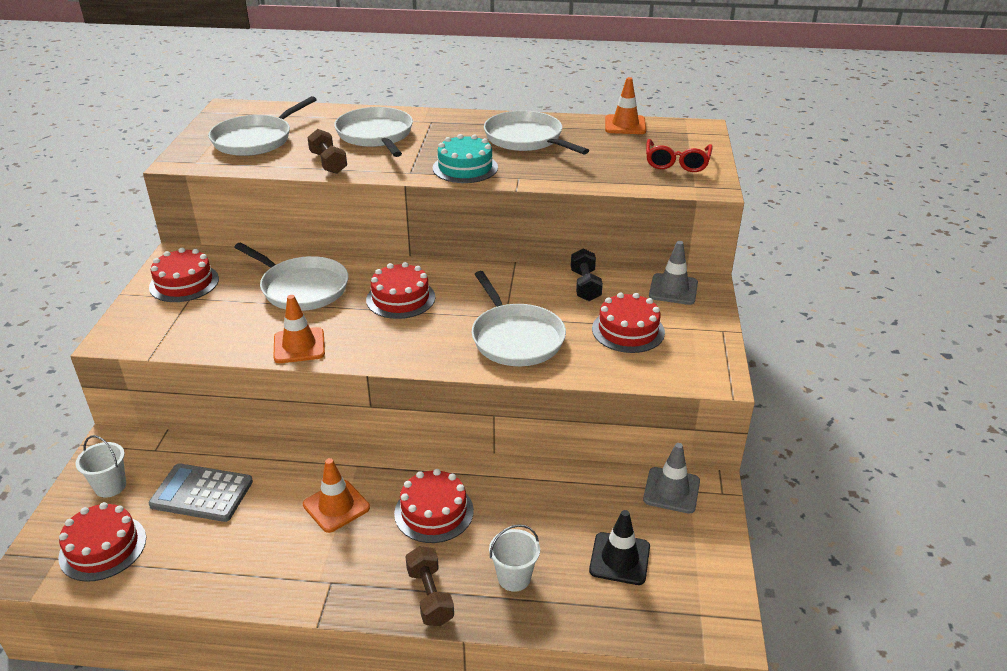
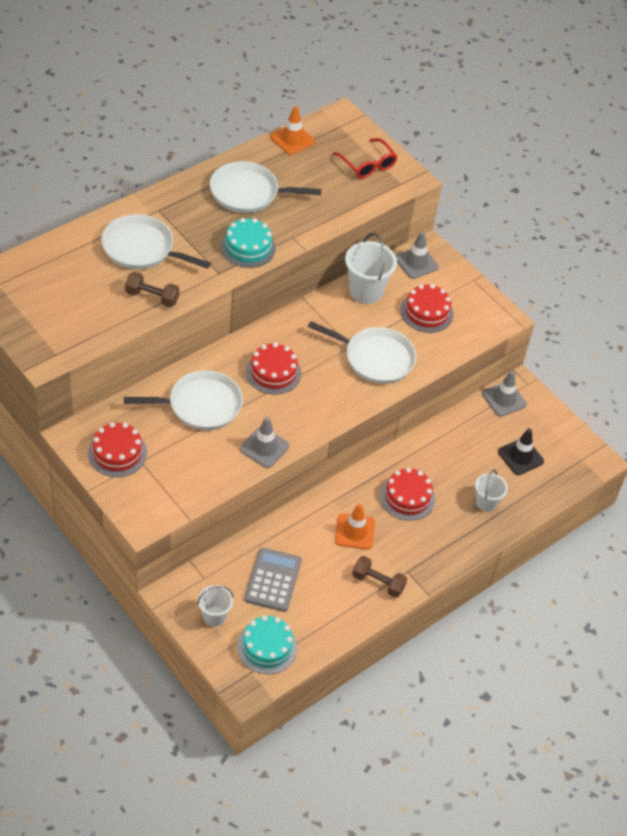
camera: 50 degrees left, 15 degrees up
red cake [58,502,146,582] -> turquoise cake [237,615,297,674]
grey calculator [148,464,253,522] -> grey calculator turned 135 degrees clockwise [244,547,302,612]
white pan [208,96,317,156] -> none
orange traffic cone [274,295,325,363] -> grey traffic cone [240,417,289,468]
brown dumbbell [405,546,454,626] -> brown dumbbell moved to [352,556,407,598]
black dumbbell [571,248,603,301] -> white bucket [345,233,397,304]

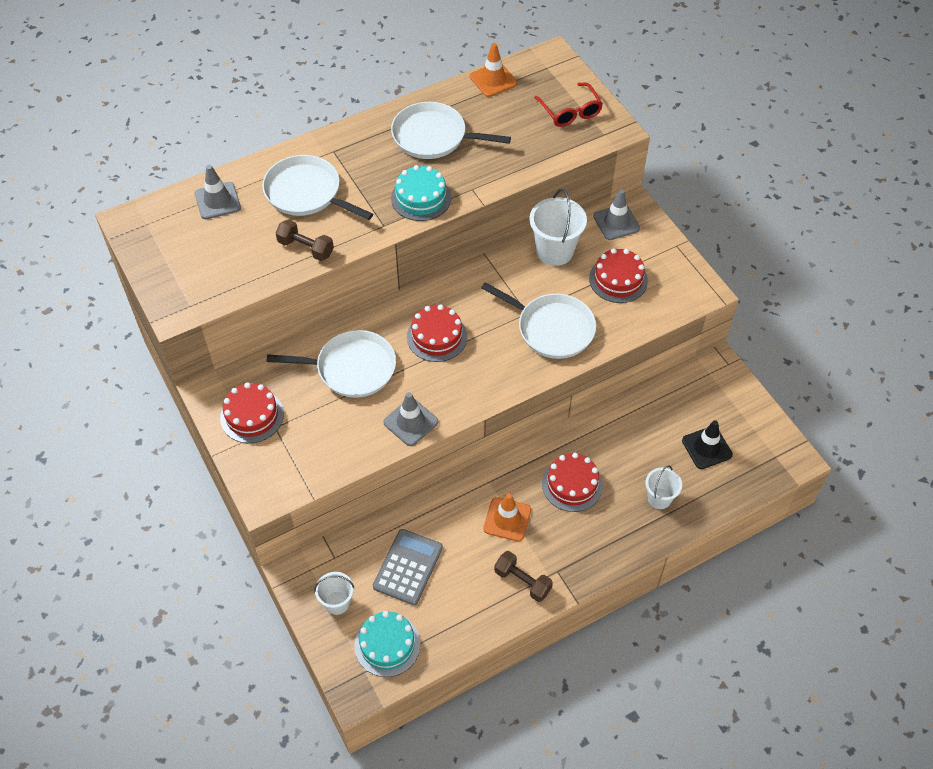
camera: 15 degrees right, 5 degrees up
grey traffic cone [482,371,527,417] -> grey traffic cone moved to [195,165,241,219]

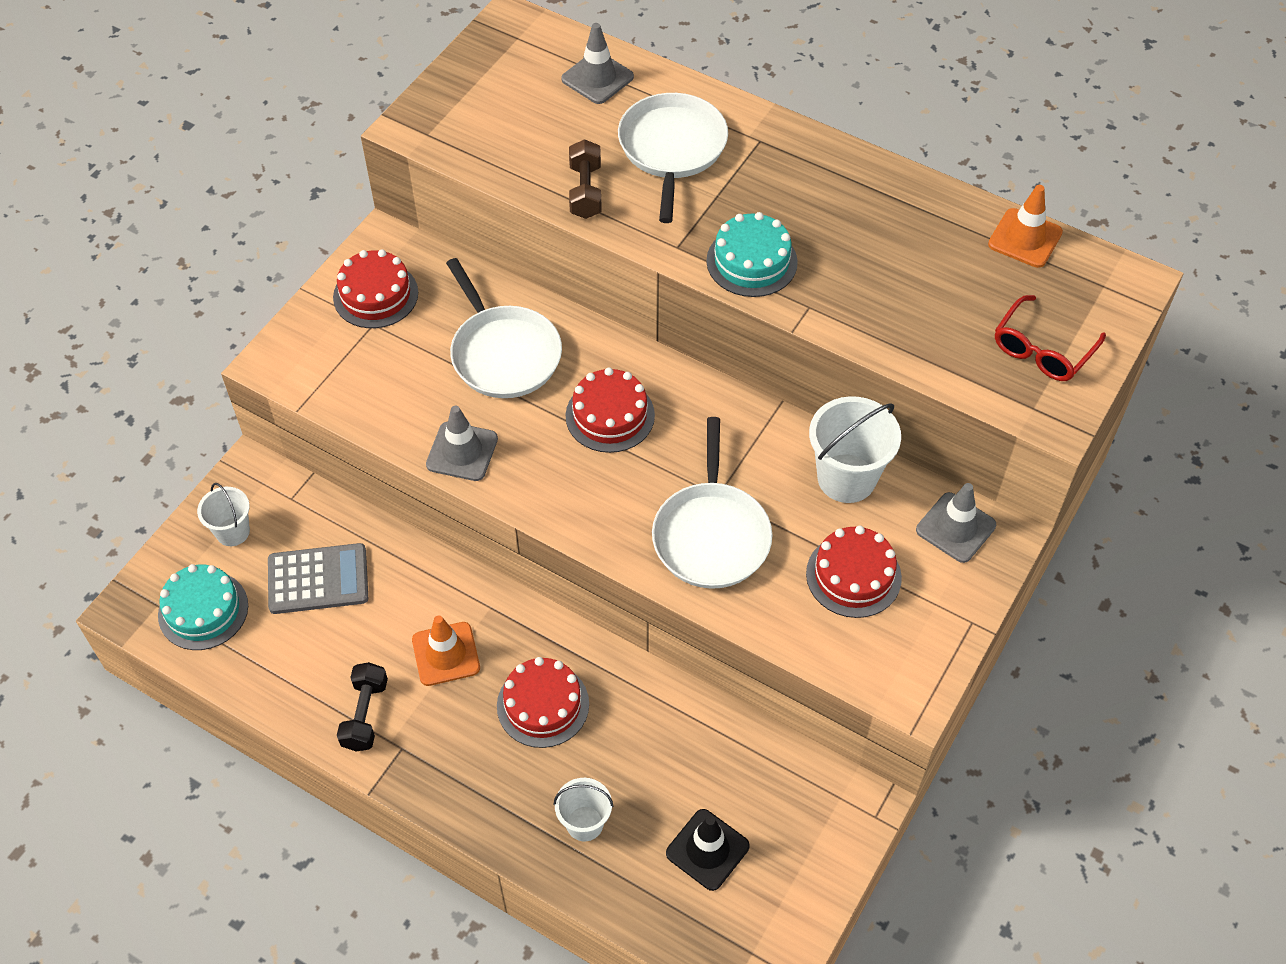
camera: 60 degrees right, 0 degrees up
white pan [391,102,511,159] -> none
brown dumbbell [494,551,553,602] -> black dumbbell [337,662,388,751]

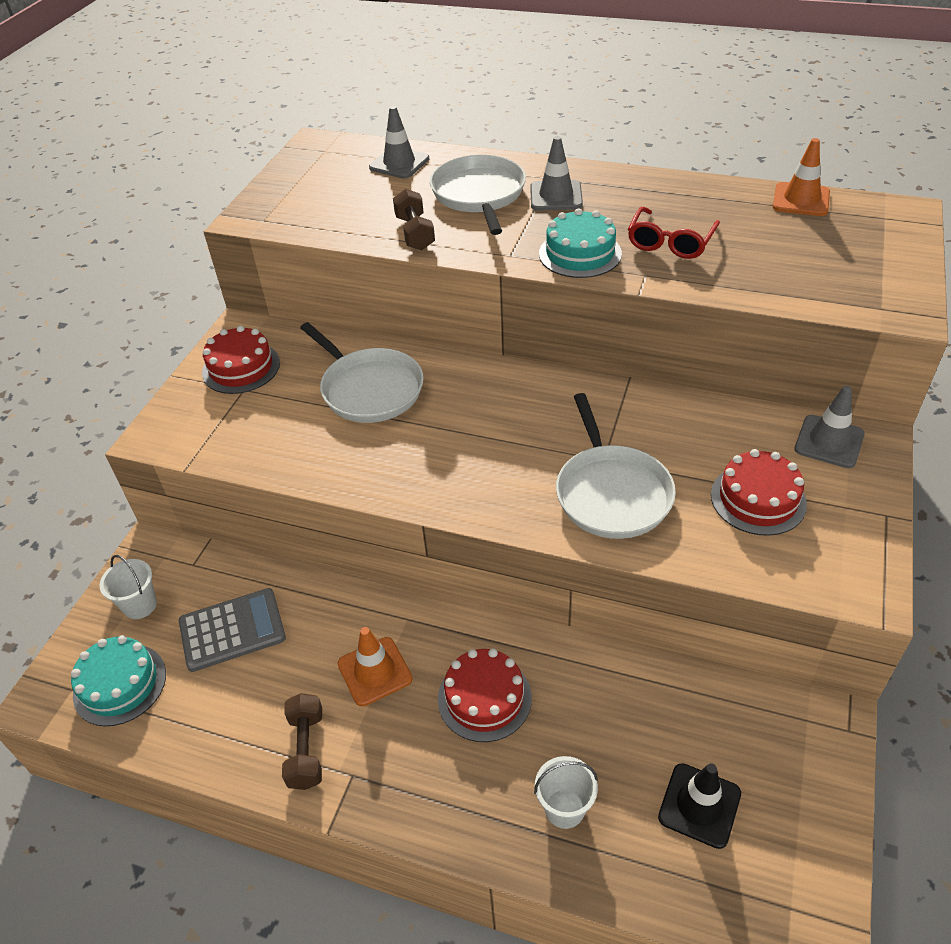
camera: 10 degrees left, 10 degrees down
black dumbbell [337,662,388,751] -> brown dumbbell [282,693,322,790]
grey traffic cone [426,406,498,481] -> grey traffic cone moved to [530,136,583,210]
red cake [566,367,655,453] -> none
white bucket [809,396,901,503] -> none
red glasses [995,295,1106,381] -> red glasses moved to [628,207,720,259]

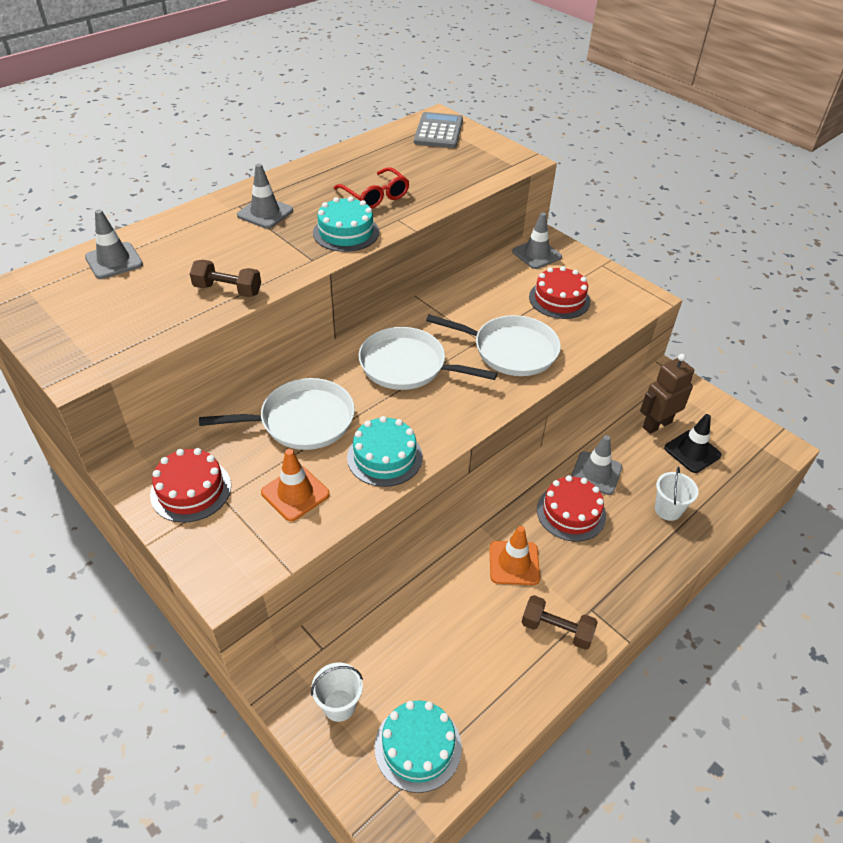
camera: 65 degrees left, 0 degrees up
grey calculator [179,588,286,672] -> grey calculator moved to [414,112,463,148]
white pan [430,155,526,235] -> white pan moved to [359,327,497,390]
orange traffic cone [773,138,830,216] -> orange traffic cone moved to [261,449,330,521]
none -> turquoise cake [347,416,423,487]
none -> grey traffic cone [571,435,622,495]
none -> brown robot [640,354,694,434]

